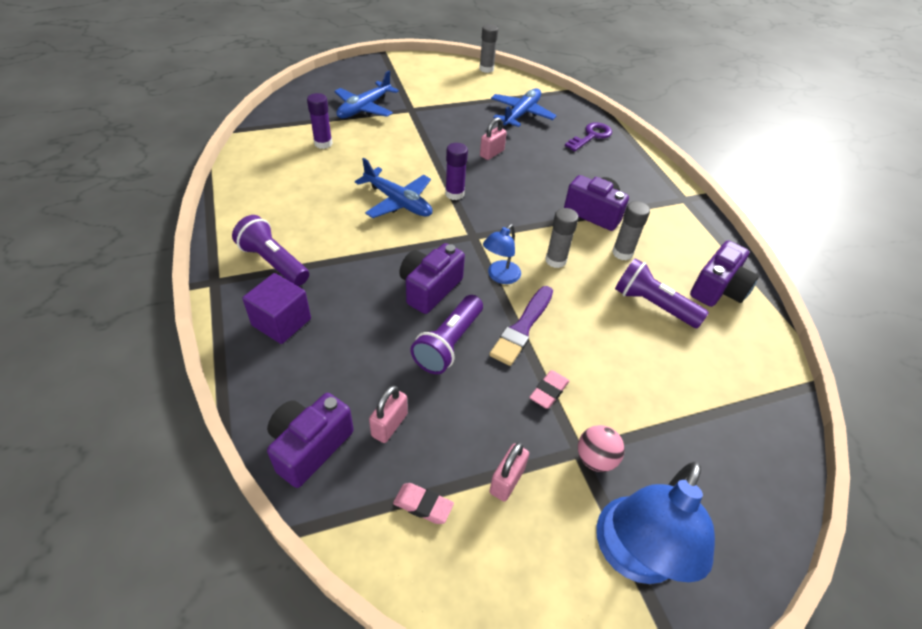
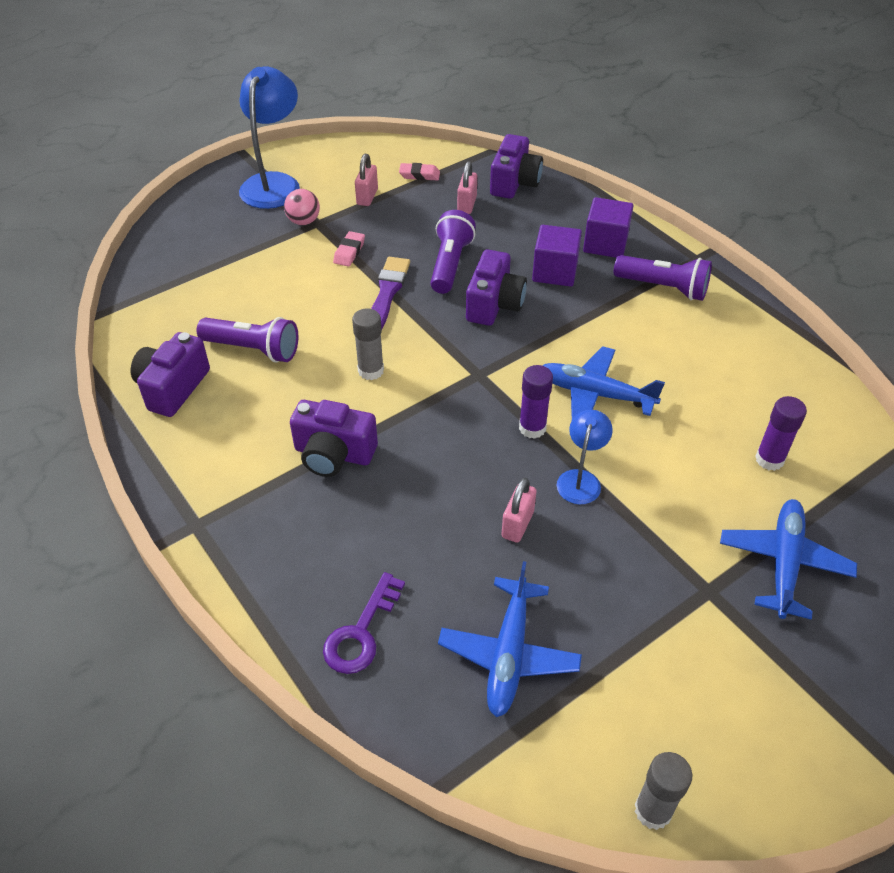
camera: 165 degrees right, 0 degrees up
blue lamp [483,224,521,284] -> blue lamp moved to [557,410,613,504]
grey glue stick [612,201,650,260] -> none
none -> purple cube [532,225,582,287]

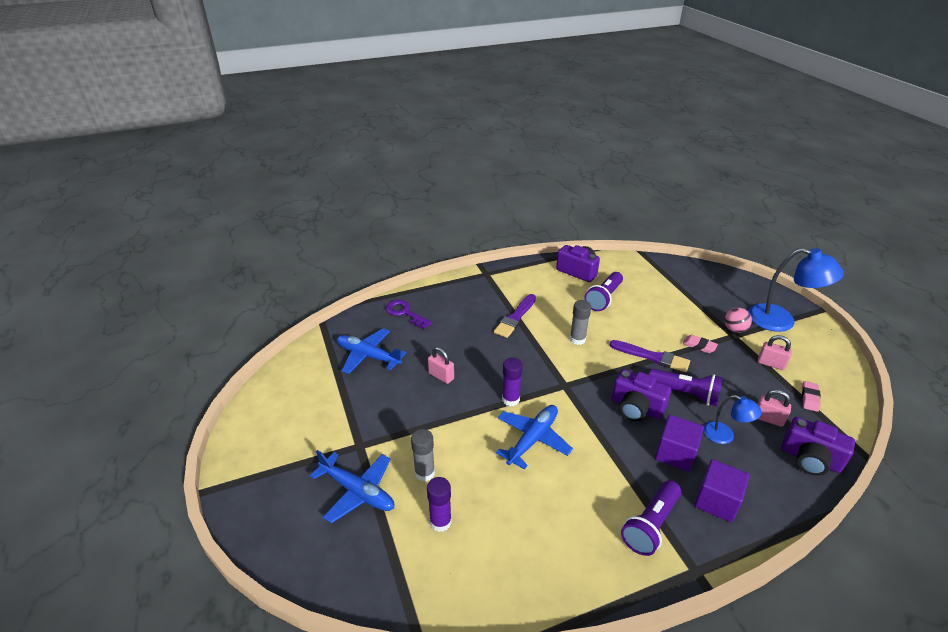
camera: 105 degrees right, 10 degrees down
purple camera [290,400,378,477] -> purple brush [494,294,536,338]
blue lamp [557,410,613,504] -> blue lamp moved to [704,395,762,444]
grey glue stick [635,752,692,830] -> grey glue stick moved to [411,429,435,481]

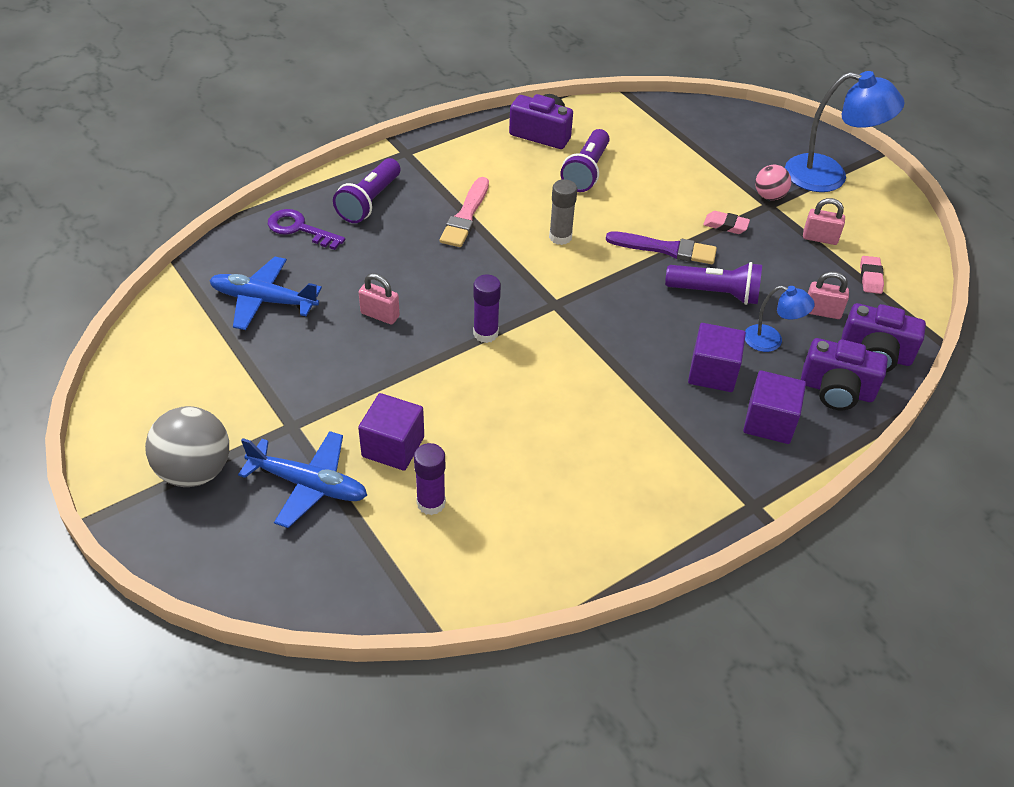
camera: 15 degrees left, 10 degrees up
grey glue stick [411,429,435,481] -> purple cube [358,393,424,471]
purple brush [494,294,536,338] -> pink brush [440,177,489,247]
blue plane [496,405,573,470] -> none
purple camera [612,369,671,422] -> purple camera moved to [801,338,888,410]
purple flashlight [621,480,681,556] -> purple flashlight moved to [333,158,400,223]
none -> grey ball [145,406,229,487]

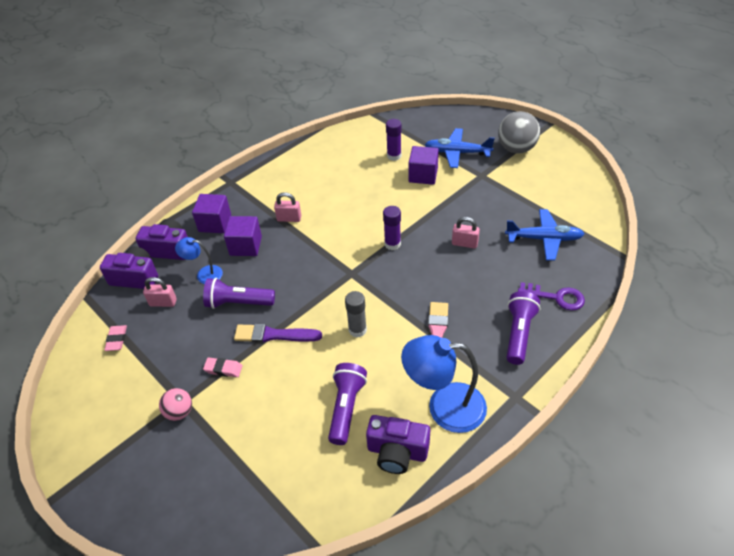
camera: 175 degrees right, 0 degrees up
blue lamp [785,71,905,192] -> blue lamp moved to [401,335,487,433]
pink padlock [803,198,845,245] -> pink padlock moved to [274,192,301,222]

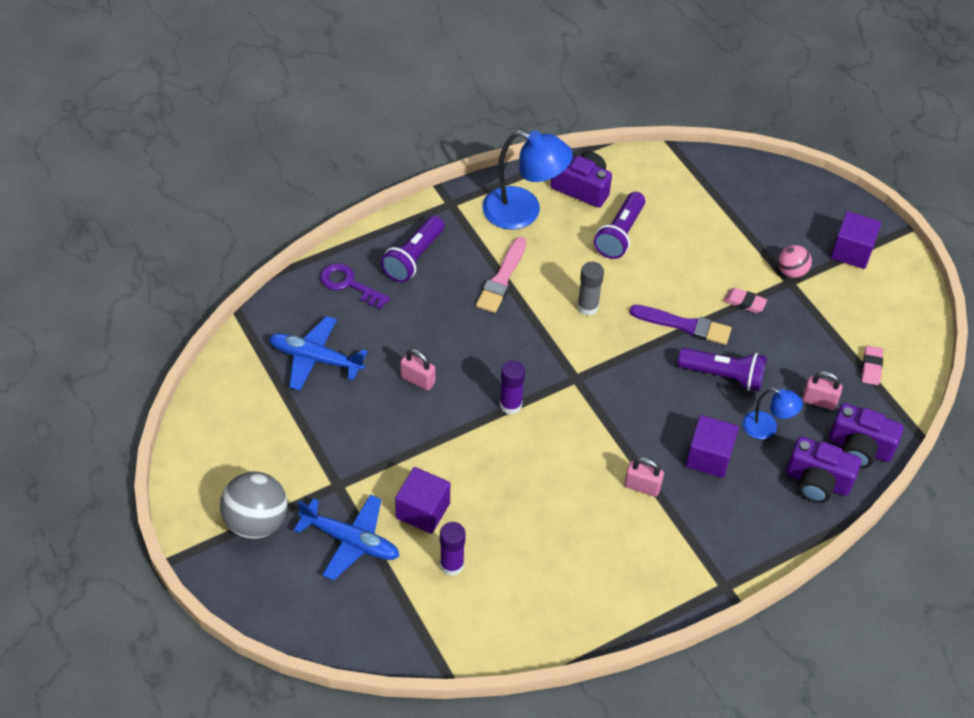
camera: 170 degrees left, 5 degrees up
purple cube [192,194,231,233] -> purple cube moved to [831,211,881,269]

